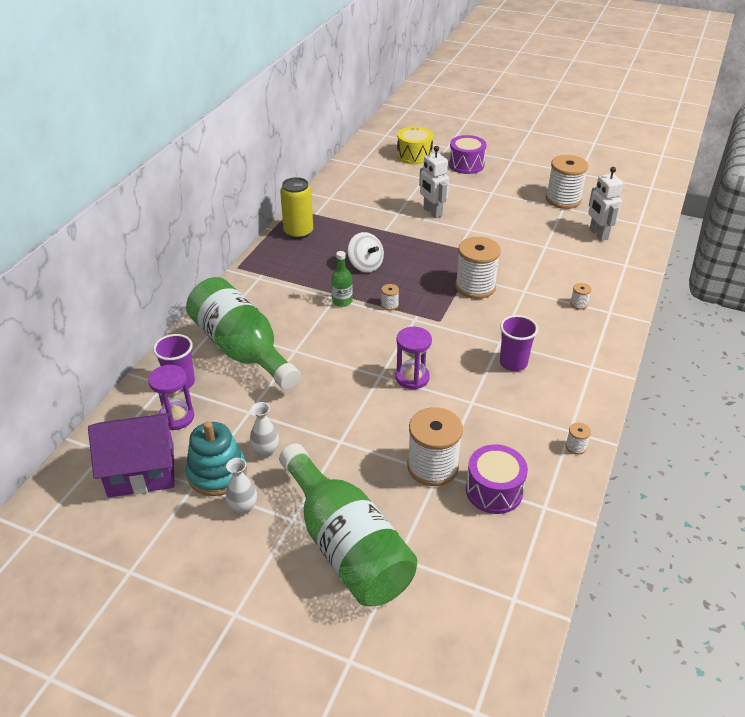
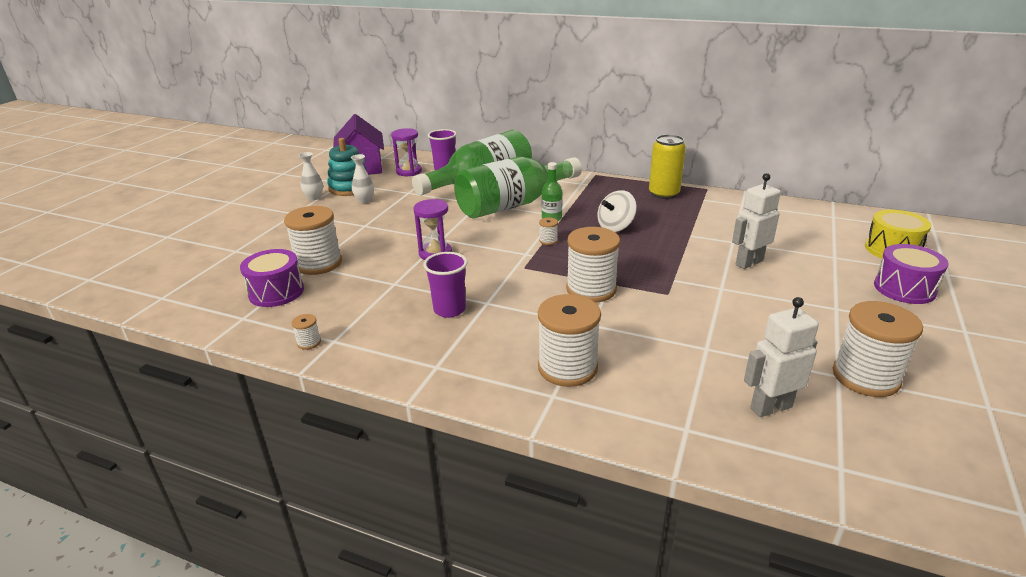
camera: 90 degrees right, 10 degrees down
green bottle [279,444,417,606] -> green bottle moved to [454,156,582,219]
white spool [570,283,591,310] -> white spool [538,294,601,387], size x2.37

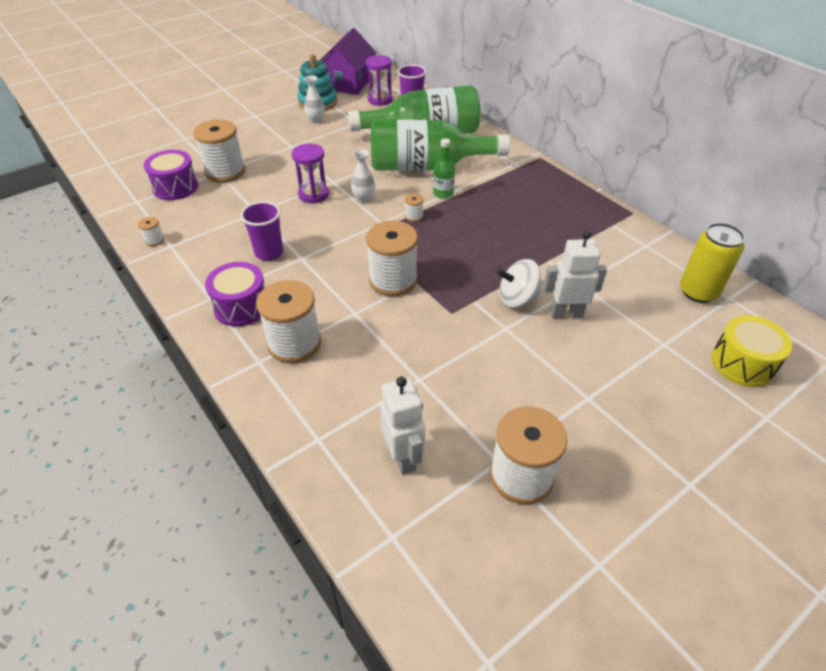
camera: 30 degrees right, 15 degrees up
white vase [299,152,323,200] -> white vase moved to [351,149,375,202]
white spinning top [597,190,637,232] -> white spinning top moved to [497,259,541,308]
yellow can [649,134,686,199] -> yellow can moved to [680,223,745,303]
white robot [744,297,819,417] -> white robot turned 60 degrees clockwise [380,377,425,475]
purple drum [874,244,949,304] -> purple drum moved to [205,262,265,327]

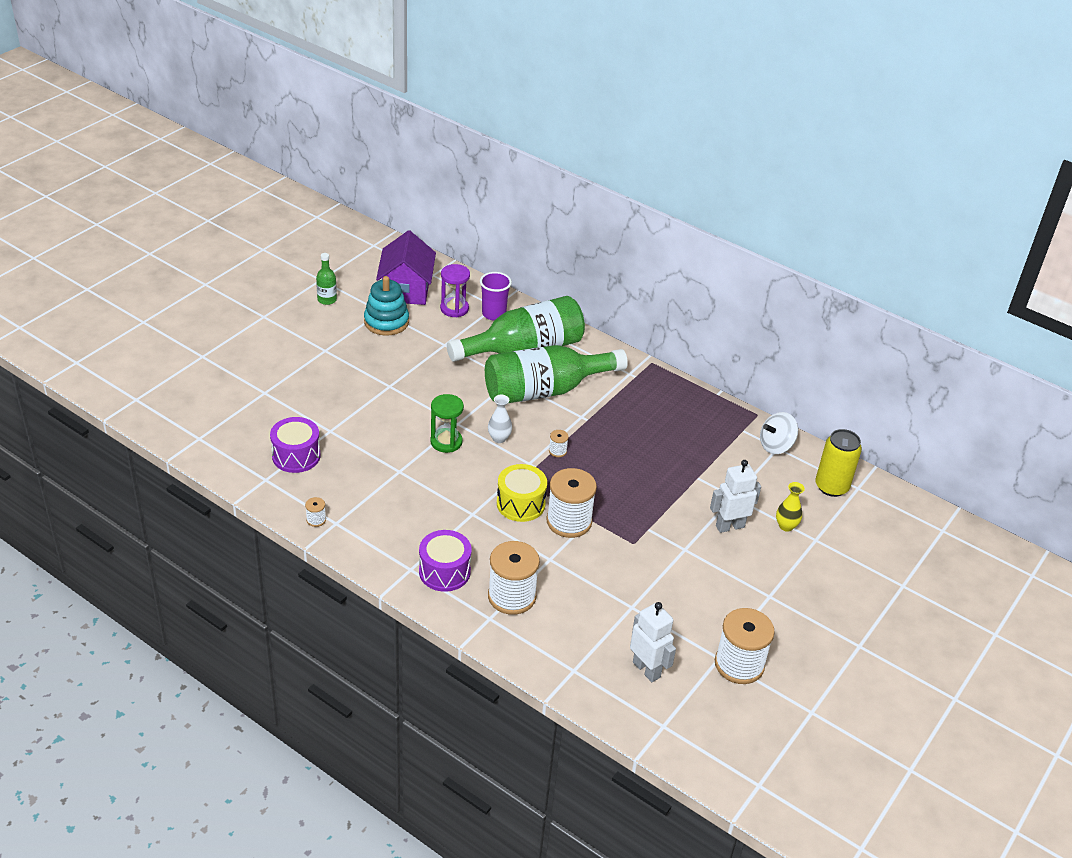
camera: 20 degrees left, 5 degrees down
white spool [193,119,245,183] -> none
purple cup [240,201,283,261] -> none
purple hourglass [292,143,329,203] -> green hourglass [431,394,464,453]
white vase [304,75,325,123] -> none
green bottle [433,138,455,199] -> green bottle moved to [316,253,337,305]
white spinning top [497,259,541,308] -> white spinning top moved to [760,412,798,454]
yellow drum [712,315,792,387] -> yellow drum moved to [497,464,547,522]
none -> yellow vase [776,482,805,532]

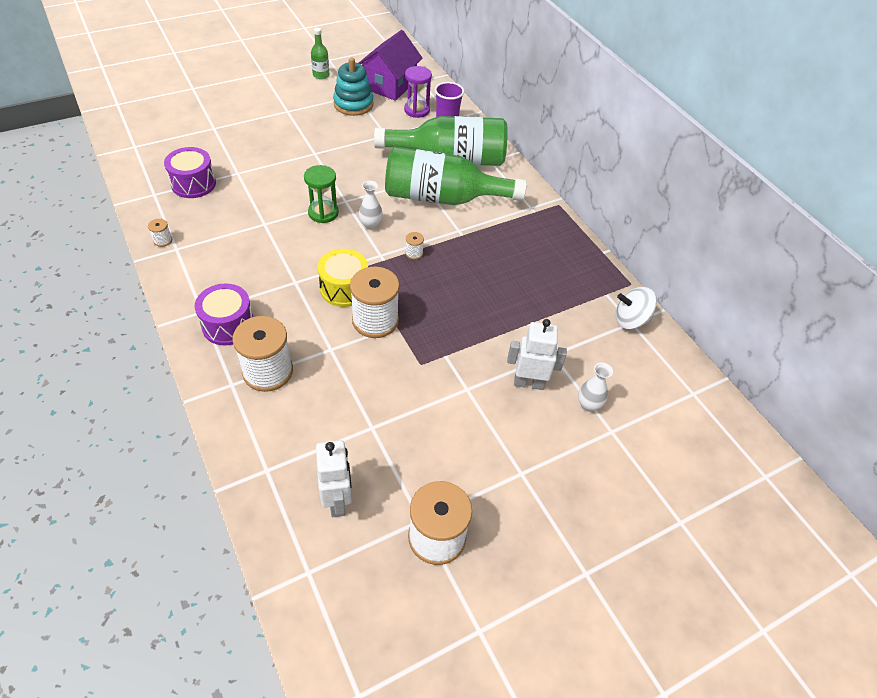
camera: 25 degrees right, 10 degrees up
yellow vase [776,482,805,532] -> white vase [578,362,613,412]
yellow can [815,429,862,497] -> none

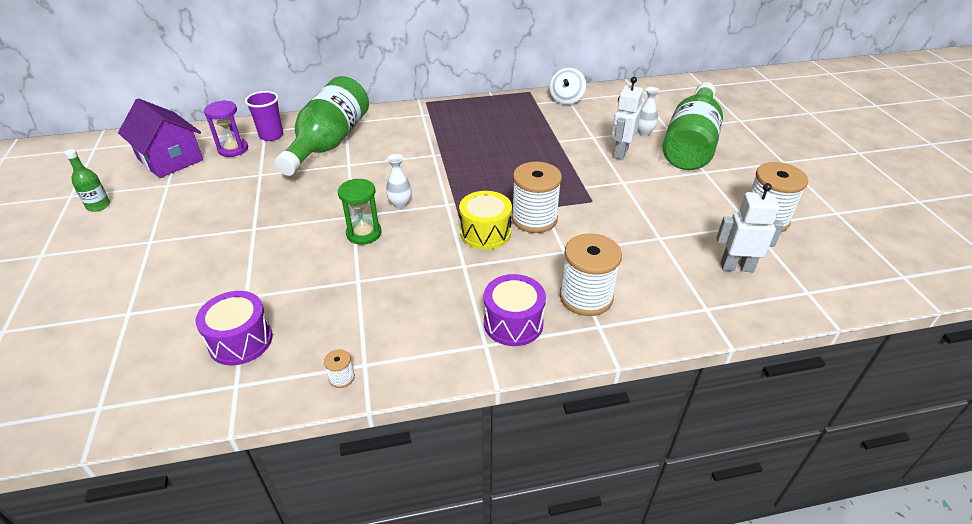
camera: 70 degrees left, 10 degrees down
turquoise stacking toy [333,58,374,116] -> none
green bottle [385,147,527,205] -> green bottle moved to [663,82,723,170]
white spool [405,232,424,260] -> none

